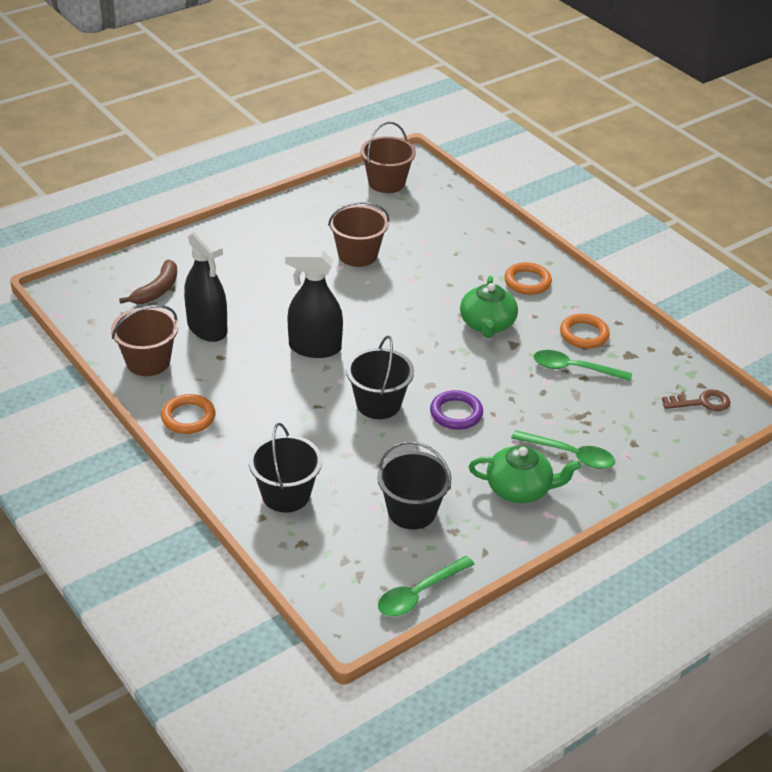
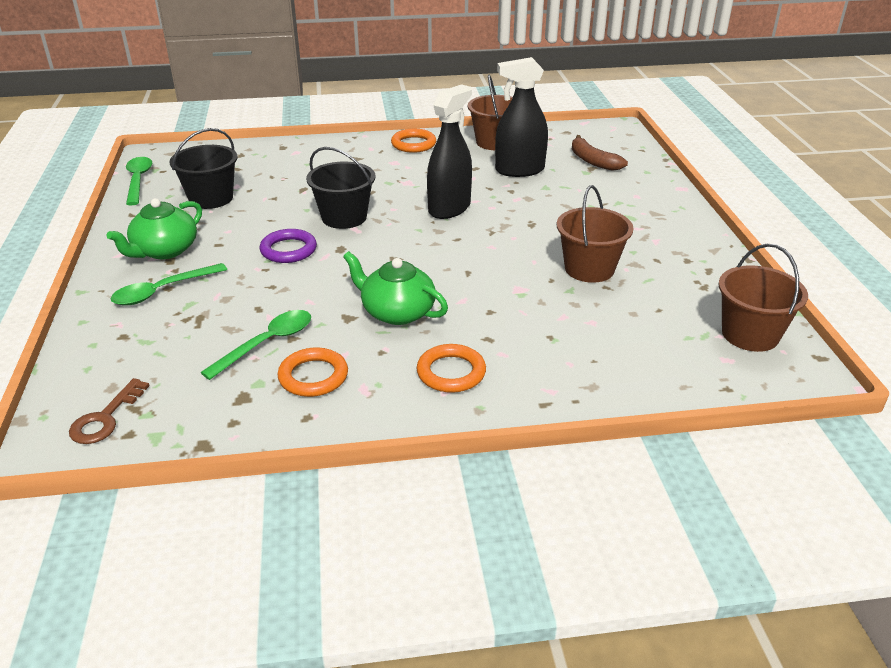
camera: 120 degrees right, 5 degrees down
black bucket [249,423,322,513] -> none

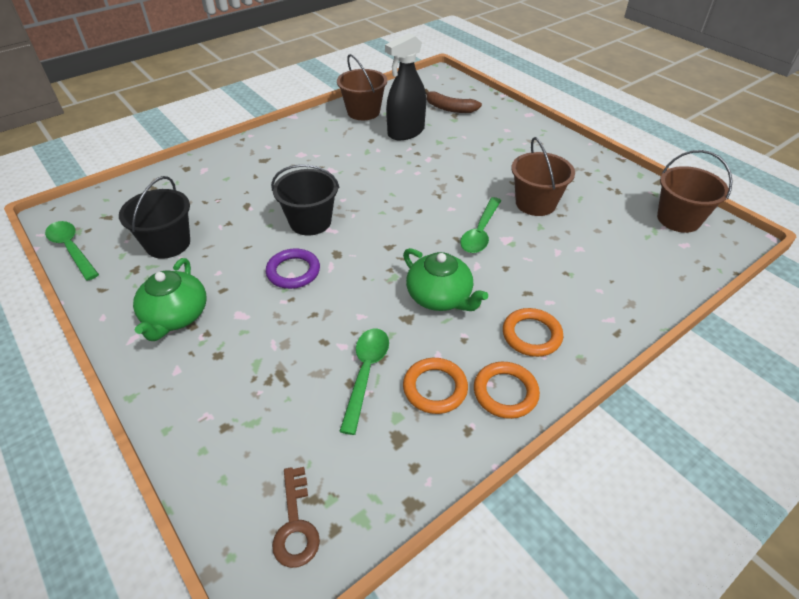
camera: 30 degrees left, 10 degrees up
green spoon [110,263,227,305] -> green spoon moved to [460,197,501,253]
green teapot [343,251,448,325] -> green teapot turned 135 degrees counterclockwise [403,248,488,311]
orange ring [391,129,436,153] -> orange ring moved to [474,362,540,419]
black spray bottle [427,84,472,219] -> none

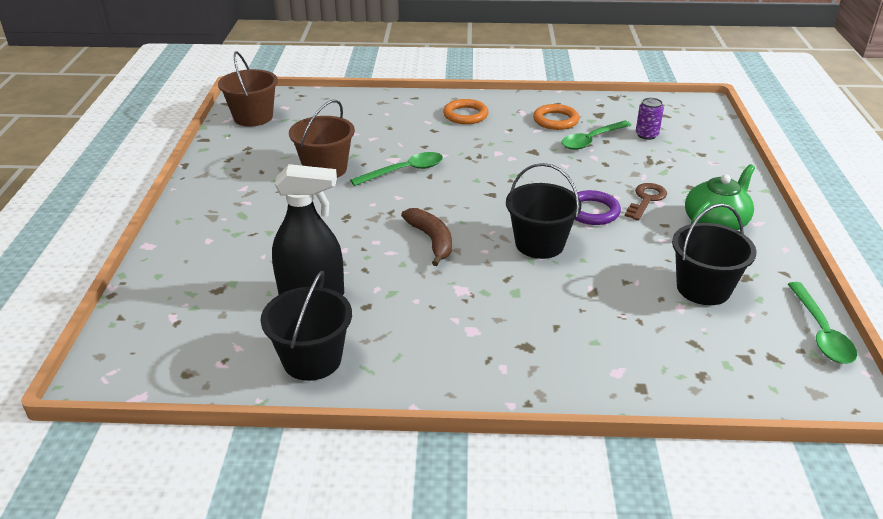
camera: 140 degrees left, 10 degrees down
brown key [272,467,320,568] -> brown key moved to [625,183,667,221]
brown bucket [337,54,387,120] -> black bucket [261,271,352,381]
green teapot [403,248,488,311] -> none
brown banana [425,89,482,113] -> brown banana moved to [401,208,452,266]
orange ring [474,362,540,419] -> none
none -> purple can [636,98,664,140]

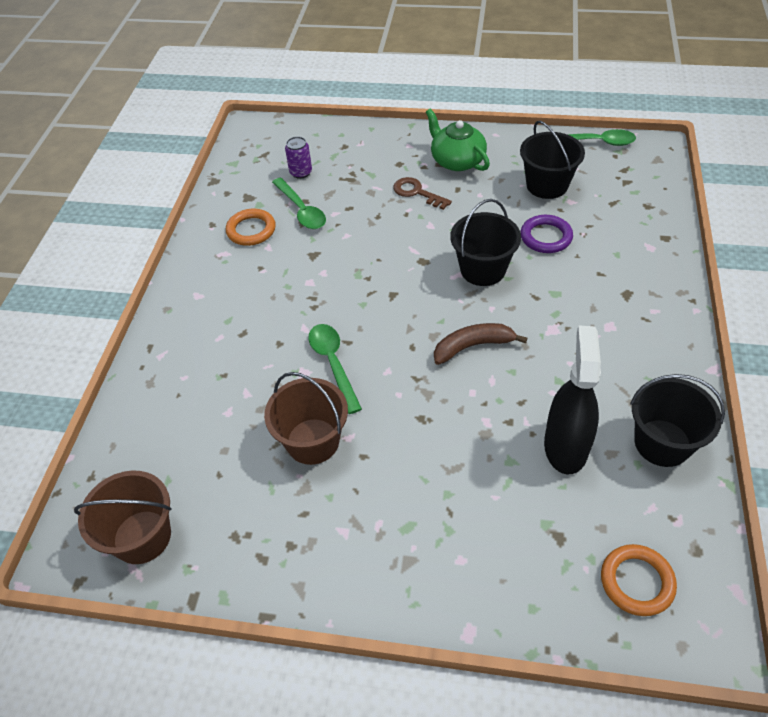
camera: 80 degrees left, 15 degrees up
orange ring [443,99,489,124] -> orange ring moved to [601,544,677,616]
purple ring [575,190,621,225] -> purple ring moved to [521,215,573,253]

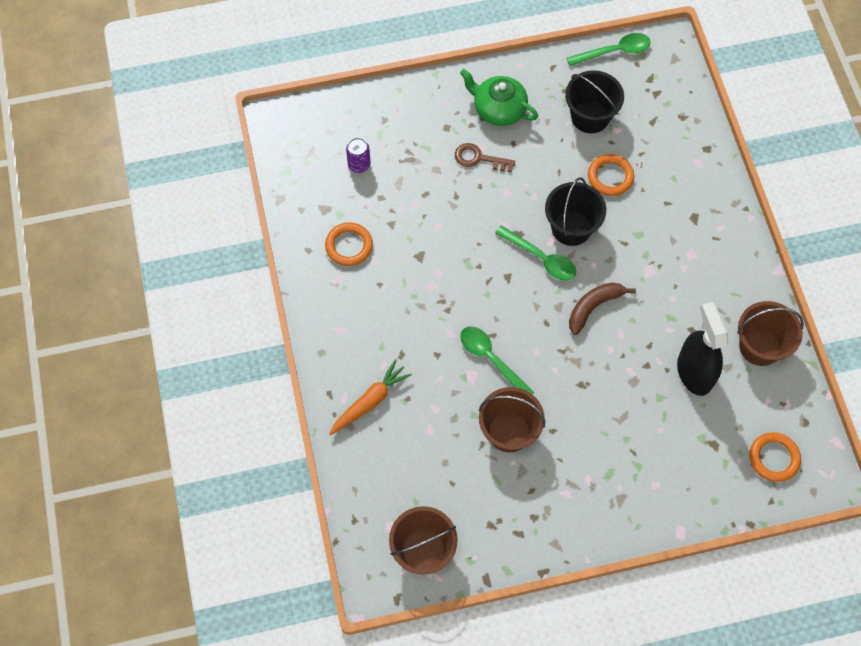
camera: 25 degrees left, 15 degrees up
green spoon [272,178,326,229] -> green spoon moved to [495,225,576,281]
purple ring [521,215,573,253] -> orange ring [588,154,634,196]
black bucket [630,374,725,467] -> brown bucket [737,301,804,366]
none -> orange carrot [329,359,412,435]

